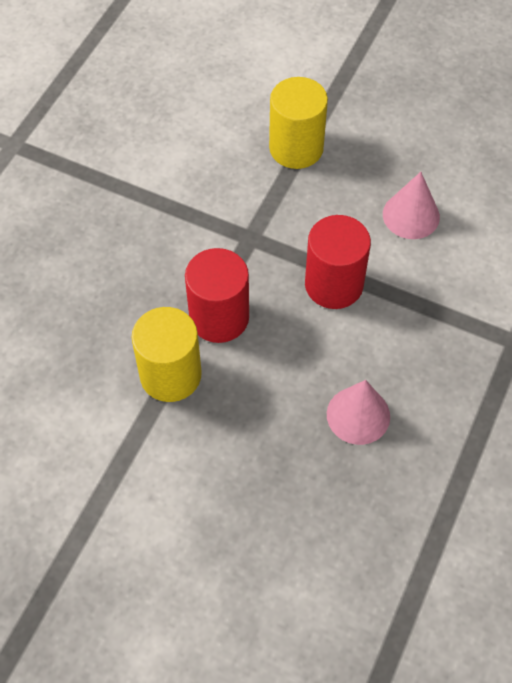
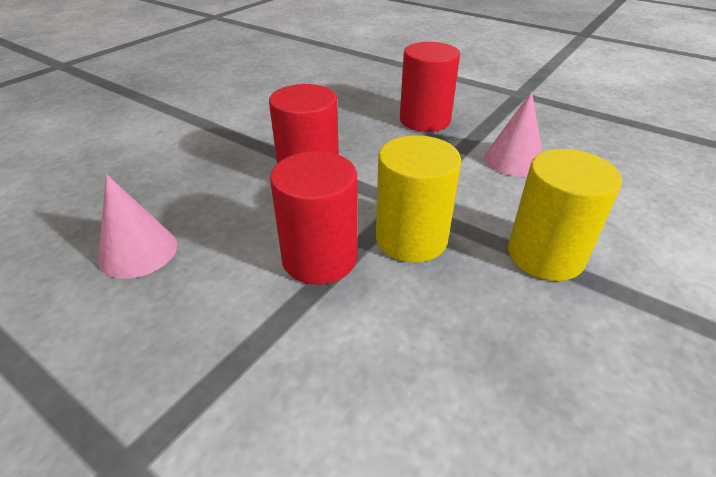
camera: 100 degrees right, 20 degrees down
yellow cylinder [132,307,202,402] -> yellow cylinder moved to [376,135,461,262]
pink cone [383,172,440,239] -> pink cone moved to [484,91,543,176]
none -> red cylinder [400,42,460,132]

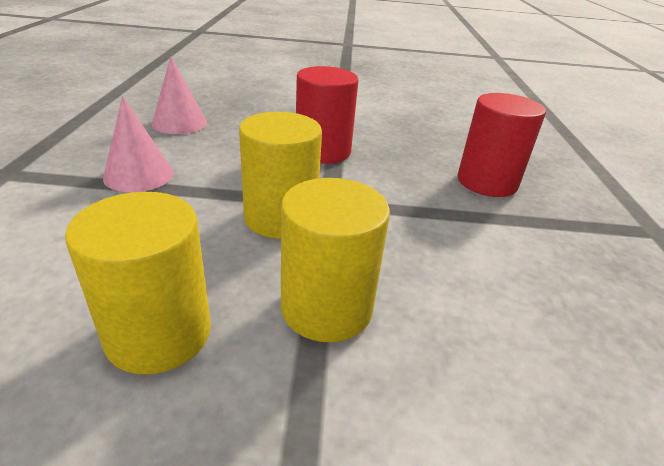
camera: 55 degrees right, 5 degrees down
red cylinder [270,151,357,284] -> none
pink cone [484,91,543,176] -> pink cone moved to [103,96,174,192]
none -> yellow cylinder [65,192,211,374]

